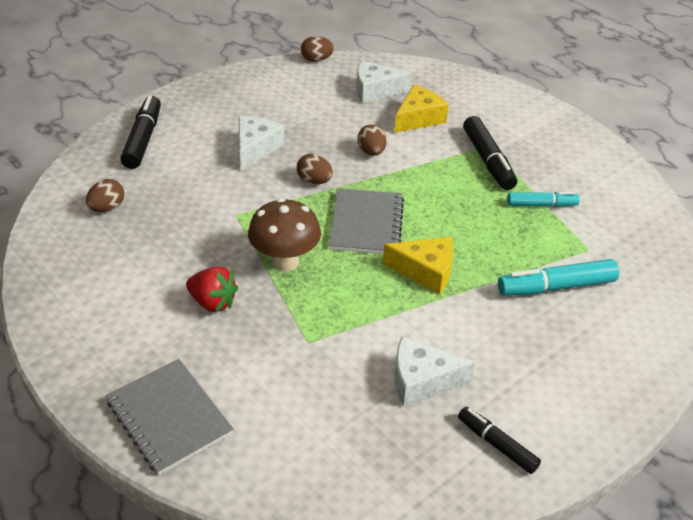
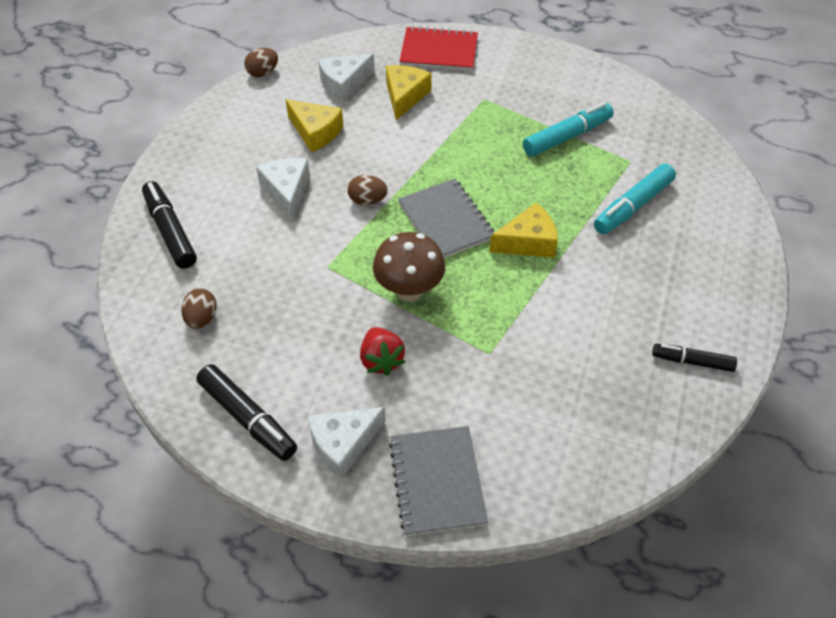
camera: 30 degrees left, 10 degrees up
grey notebook [106,359,234,475] -> grey notebook turned 60 degrees clockwise [389,426,488,536]
red strawberry [186,266,238,313] -> red strawberry turned 75 degrees clockwise [360,327,405,376]
brown egg [358,125,387,156] -> none
white cheese [395,337,475,407] -> white cheese moved to [308,407,386,479]
black marker [463,116,517,190] -> black marker moved to [196,364,297,461]
turquoise marker [507,192,580,207] -> turquoise marker [523,102,614,157], size x1.56
none -> yellow cheese [286,99,343,152]
none -> red notebook [399,26,478,71]

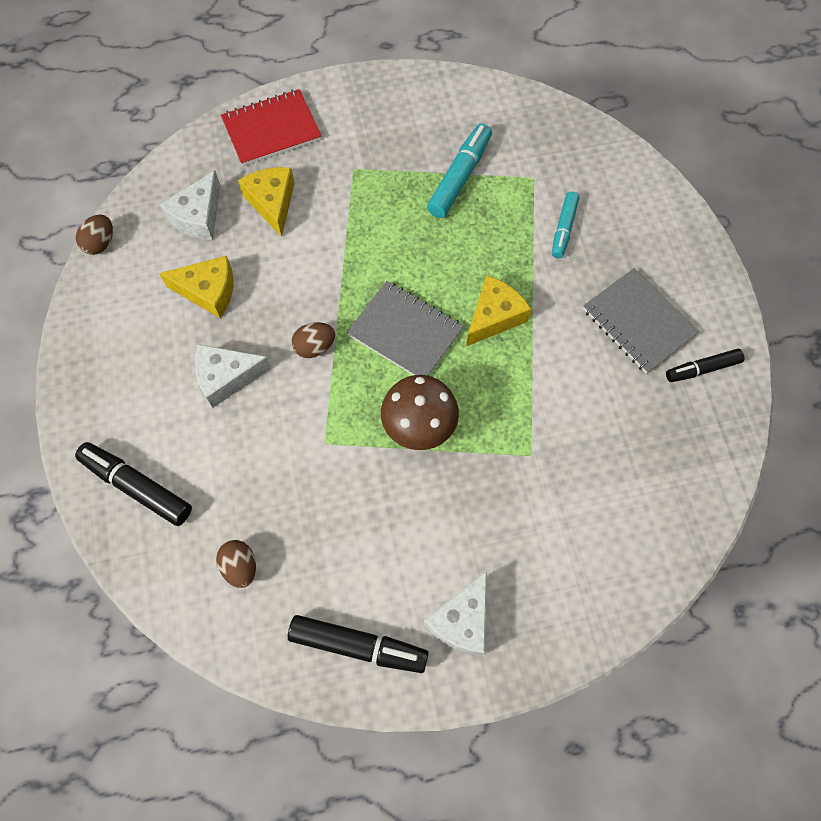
camera: 30 degrees left, 15 degrees up
white cheese [256,158,310,220] -> white cheese turned 60 degrees counterclockwise [195,344,271,408]
red strawberry [360,327,405,376] -> none
grey notebook [389,426,488,536] -> grey notebook moved to [583,268,699,374]
turquoise marker [594,164,676,234] -> turquoise marker [552,191,579,258], size x0.64

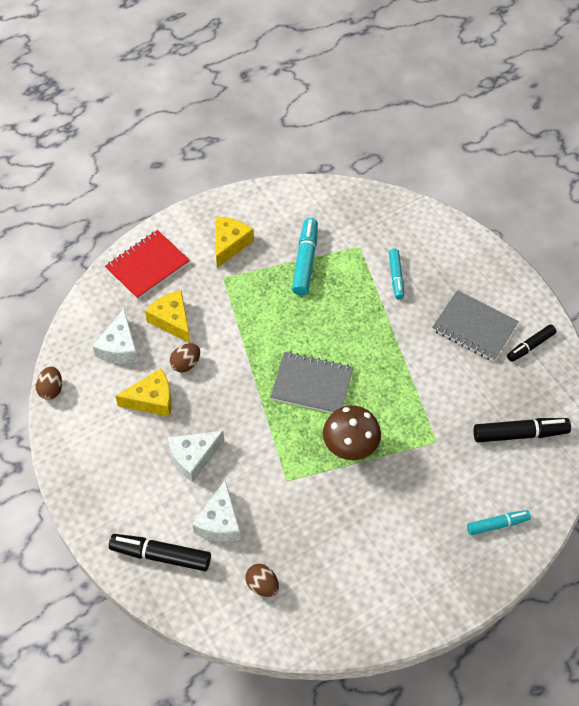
camera: 20 degrees left, 10 degrees down
black marker [288,615,429,673] -> black marker moved to [473,418,571,442]
brown egg [292,322,335,358] -> brown egg moved to [170,343,200,372]
white cheese [424,571,487,656] -> white cheese moved to [192,480,241,542]
yellow cheese [466,275,531,346] -> yellow cheese moved to [216,217,254,268]
none -> turquoise marker [467,510,531,535]

